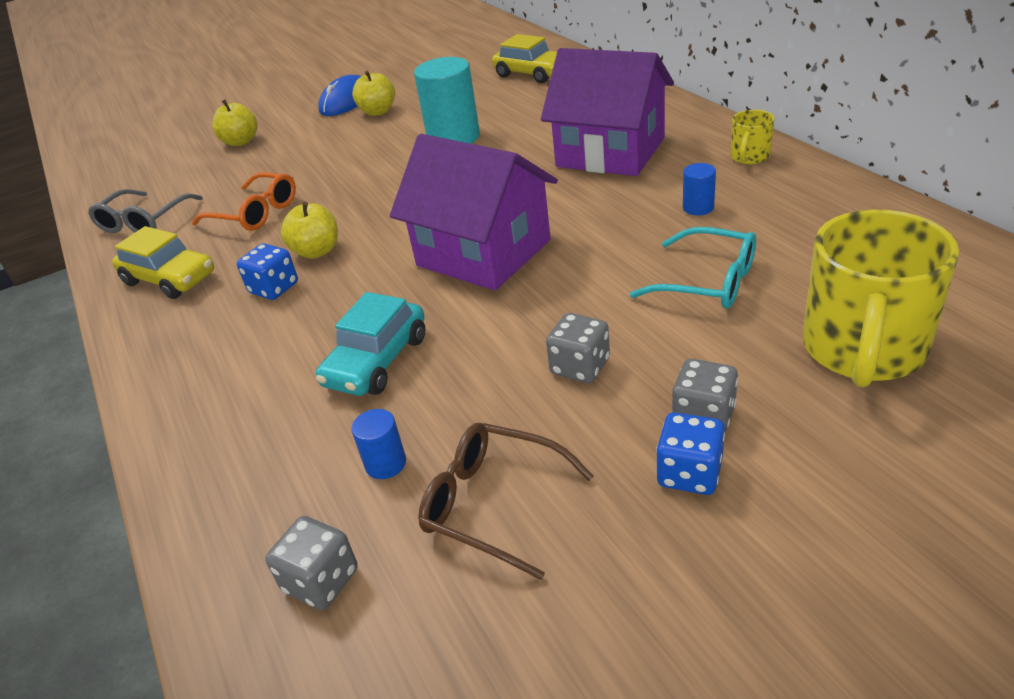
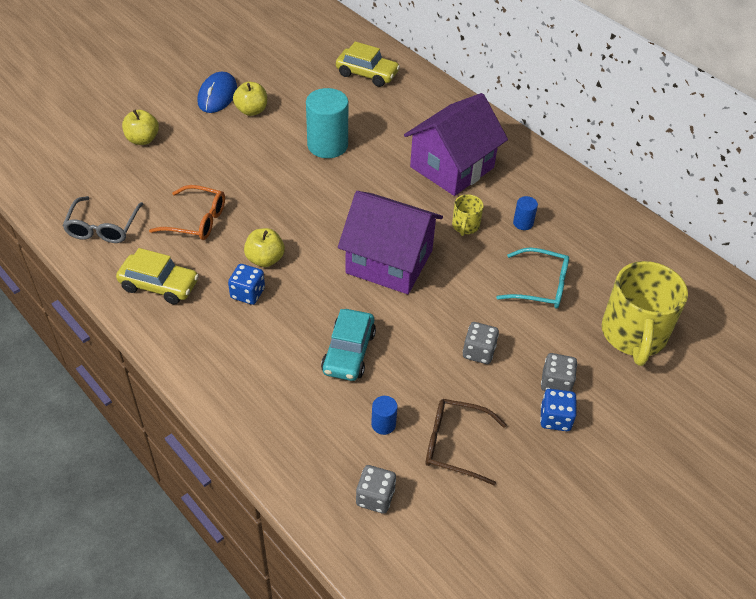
camera: 20 degrees left, 10 degrees up
purple house [541,48,674,176] -> purple house turned 60 degrees counterclockwise [404,93,508,196]
yellow mug [730,110,775,164] -> yellow mug moved to [452,194,484,236]

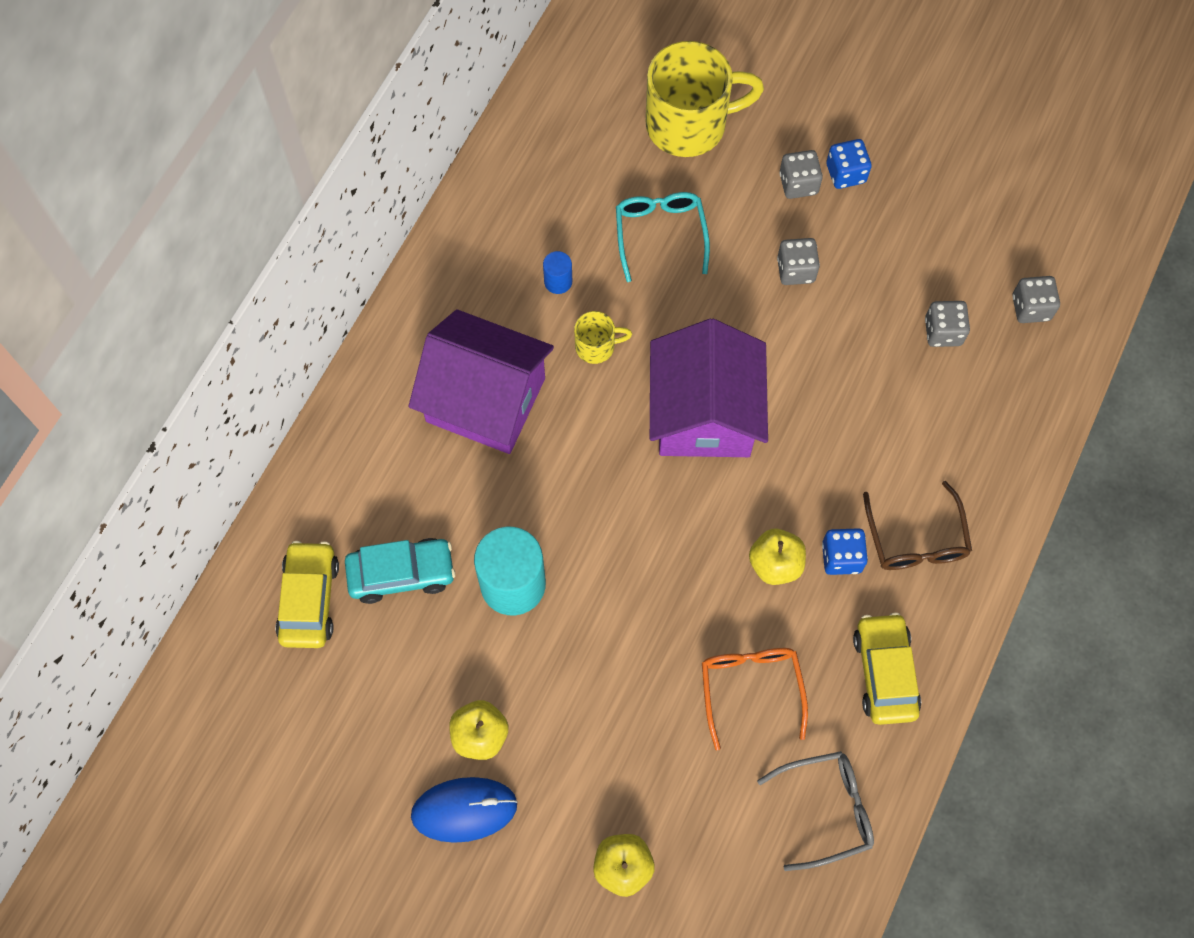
camera: 110 degrees left, 20 degrees up
turquoise car [321,309,376,381] -> turquoise car moved to [345,538,455,604]
blue cylinder [371,396,398,435] -> grey dice [925,301,970,347]
brown glasses [426,399,507,486] -> brown glasses moved to [863,481,972,570]

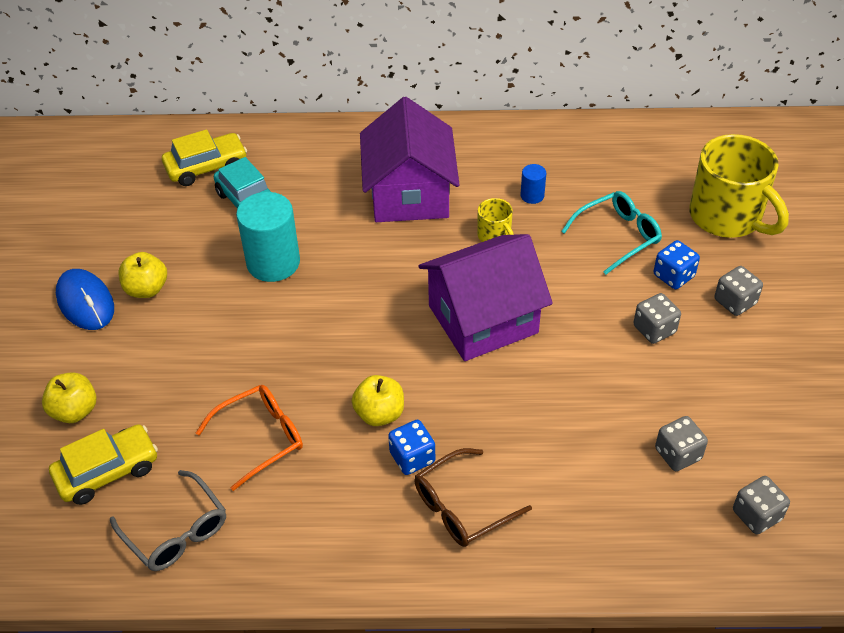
camera: 65 degrees right, 20 degrees down
blue dice [826,139,872,189] -> blue dice moved to [654,240,700,289]
yellow car [853,613,921,725] -> yellow car moved to [49,424,158,505]

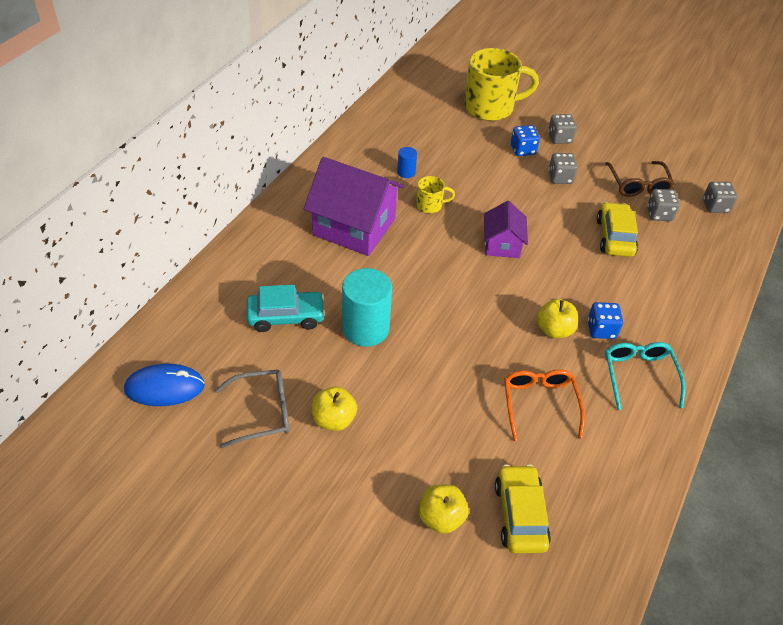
camera: 65 degrees left, 0 degrees up
blue mouse [56,269,114,330] -> blue mouse moved to [124,364,205,406]
grey glasses [110,470,226,571] -> grey glasses moved to [215,369,290,448]
yellow car [162,129,247,186] -> yellow car moved to [597,202,638,257]
brown glasses [414,448,532,547] -> brown glasses moved to [605,161,675,197]
purple house [419,234,553,361] -> purple house [484,201,528,258], size x0.55
turquoise glasses [561,191,662,275] -> turquoise glasses moved to [605,342,686,410]

